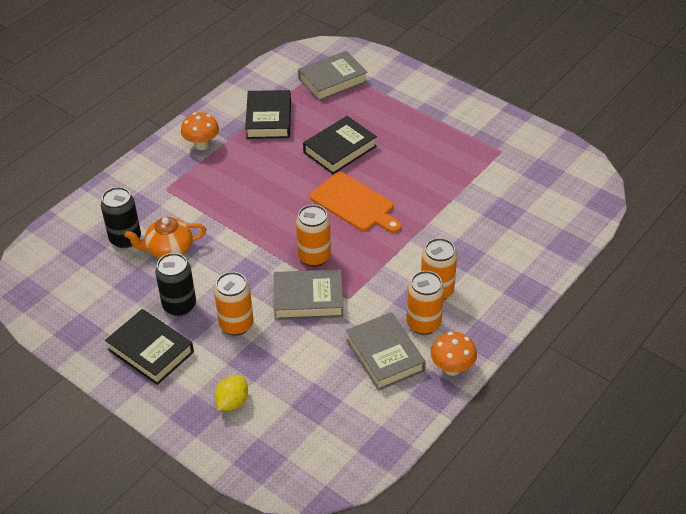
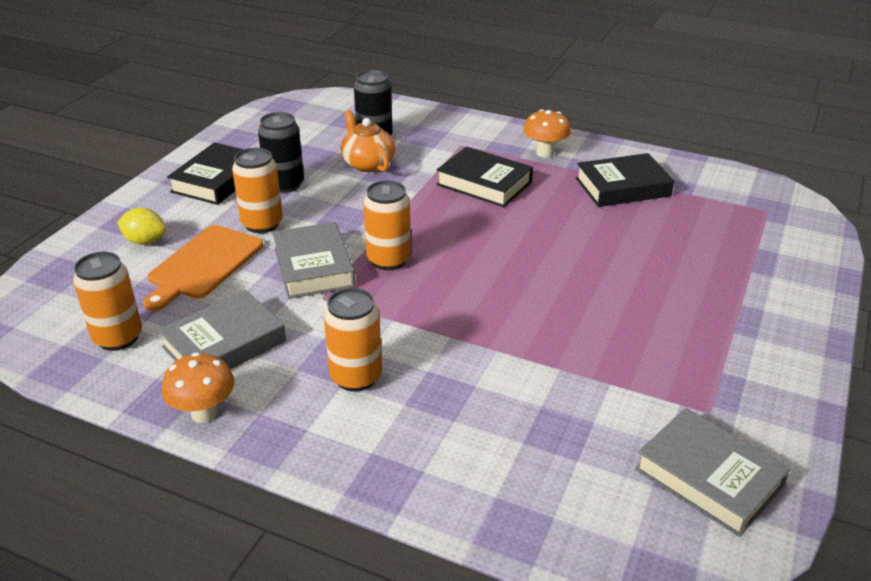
camera: 75 degrees right, 10 degrees down
grey book [298,51,368,101] -> grey book moved to [635,408,790,537]
black book [303,116,377,174] -> black book moved to [436,147,533,207]
orange cutting board [310,172,401,233] -> orange cutting board moved to [143,225,263,311]
orange can [407,271,444,335] -> orange can moved to [73,252,142,351]

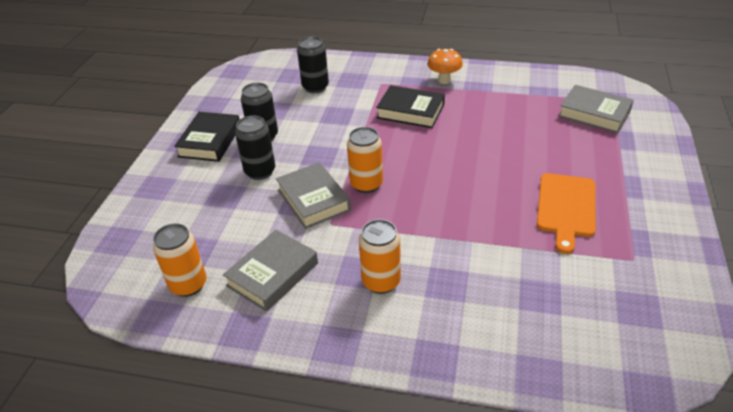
camera: 10 degrees left, 5 degrees up
yellow lemon [117,208,166,245] -> none
orange cutting board [143,225,263,311] -> orange cutting board moved to [537,173,596,254]
orange mushroom [162,352,234,423] -> none
orange can [232,148,283,233] -> black can [235,115,275,180]
orange teapot [340,110,395,172] -> none
black book [576,153,674,207] -> none
grey book [635,408,790,537] -> grey book moved to [558,85,634,133]

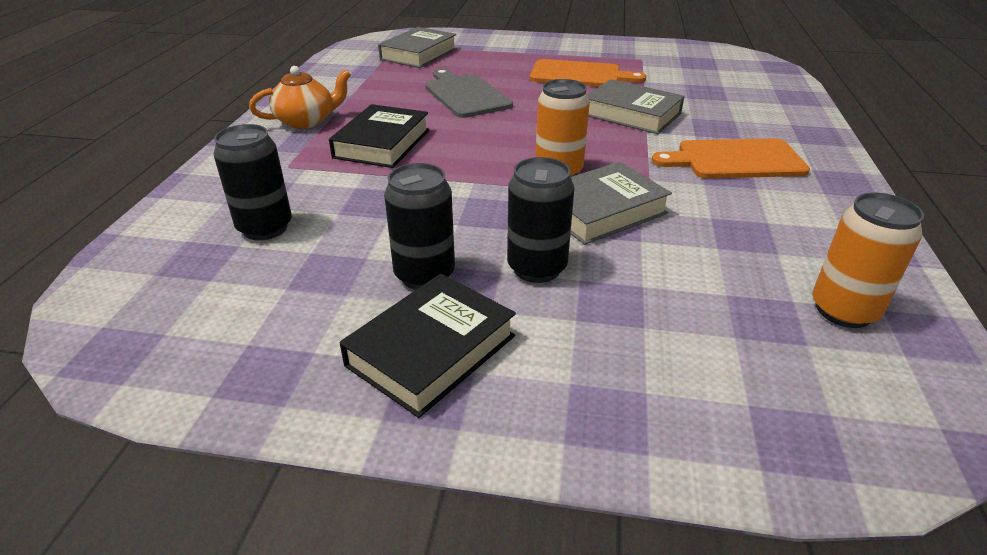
camera: 95 degrees left, 5 degrees down
black book [174,112,240,162] -> black book turned 60 degrees counterclockwise [340,274,516,418]
grey book [223,230,318,312] -> grey book moved to [587,79,685,134]
orange can [359,219,401,294] -> orange cutting board [652,138,810,178]
orange mushroom [427,49,463,84] -> orange teapot [249,66,351,129]
none -> grey cutting board [425,69,513,118]

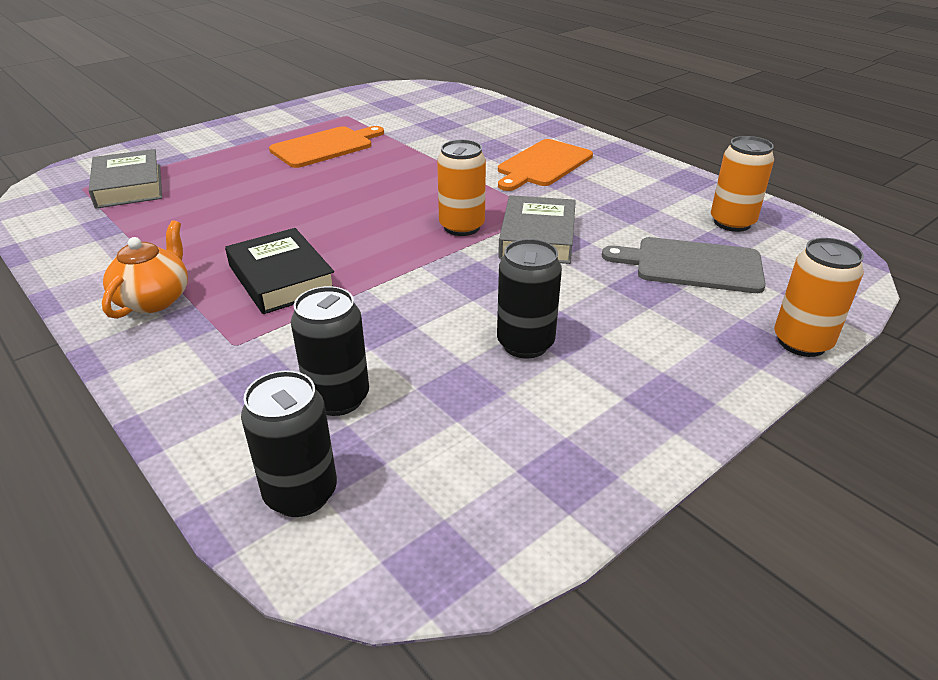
camera: 50 degrees left, 0 degrees up
black book [340,274,516,418] -> none
grey cutting board [425,69,513,118] -> grey cutting board moved to [602,237,766,293]
black can [507,157,574,283] -> black can moved to [241,371,337,517]
grey book [587,79,685,134] -> none
none -> orange can [774,238,864,357]

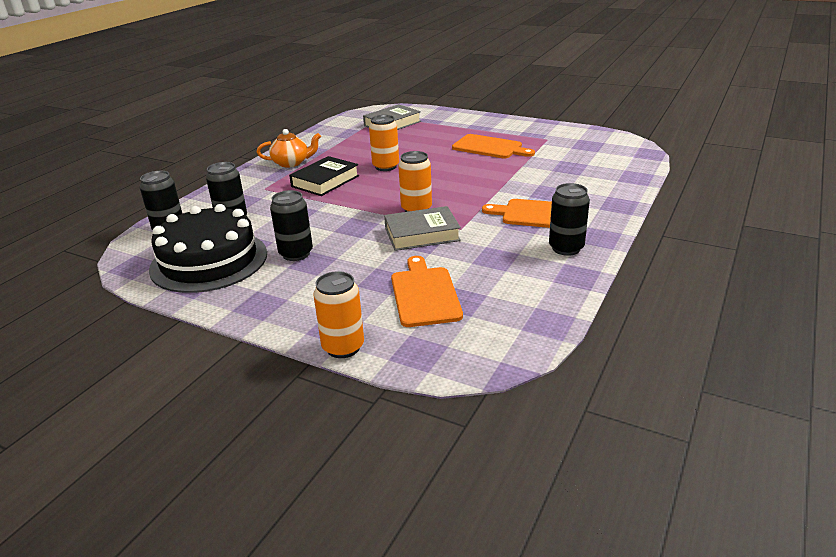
camera: 70 degrees right, 5 degrees down
grey cutting board [602,237,766,293] -> orange cutting board [391,256,463,327]
orange can [711,136,774,232] -> orange can moved to [369,115,399,171]
none -> black cake [149,204,267,293]
none -> black can [549,183,590,256]

